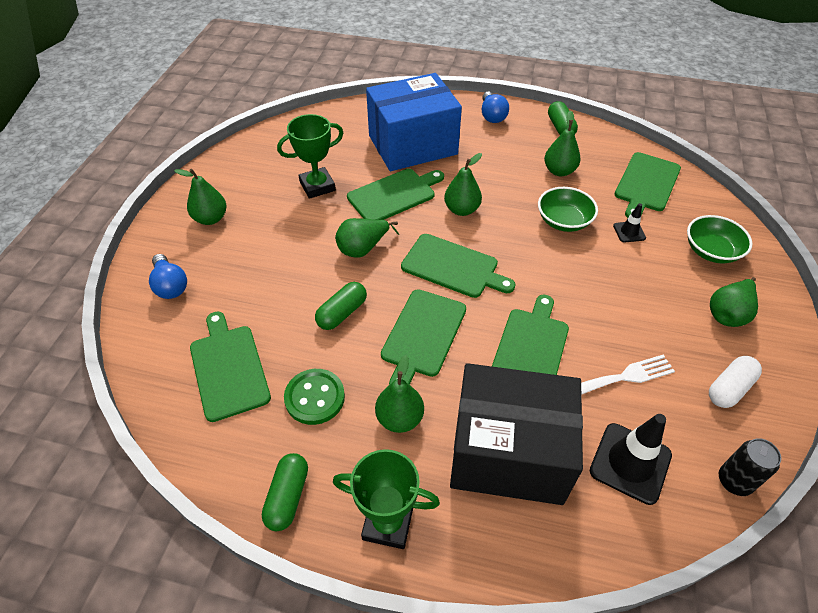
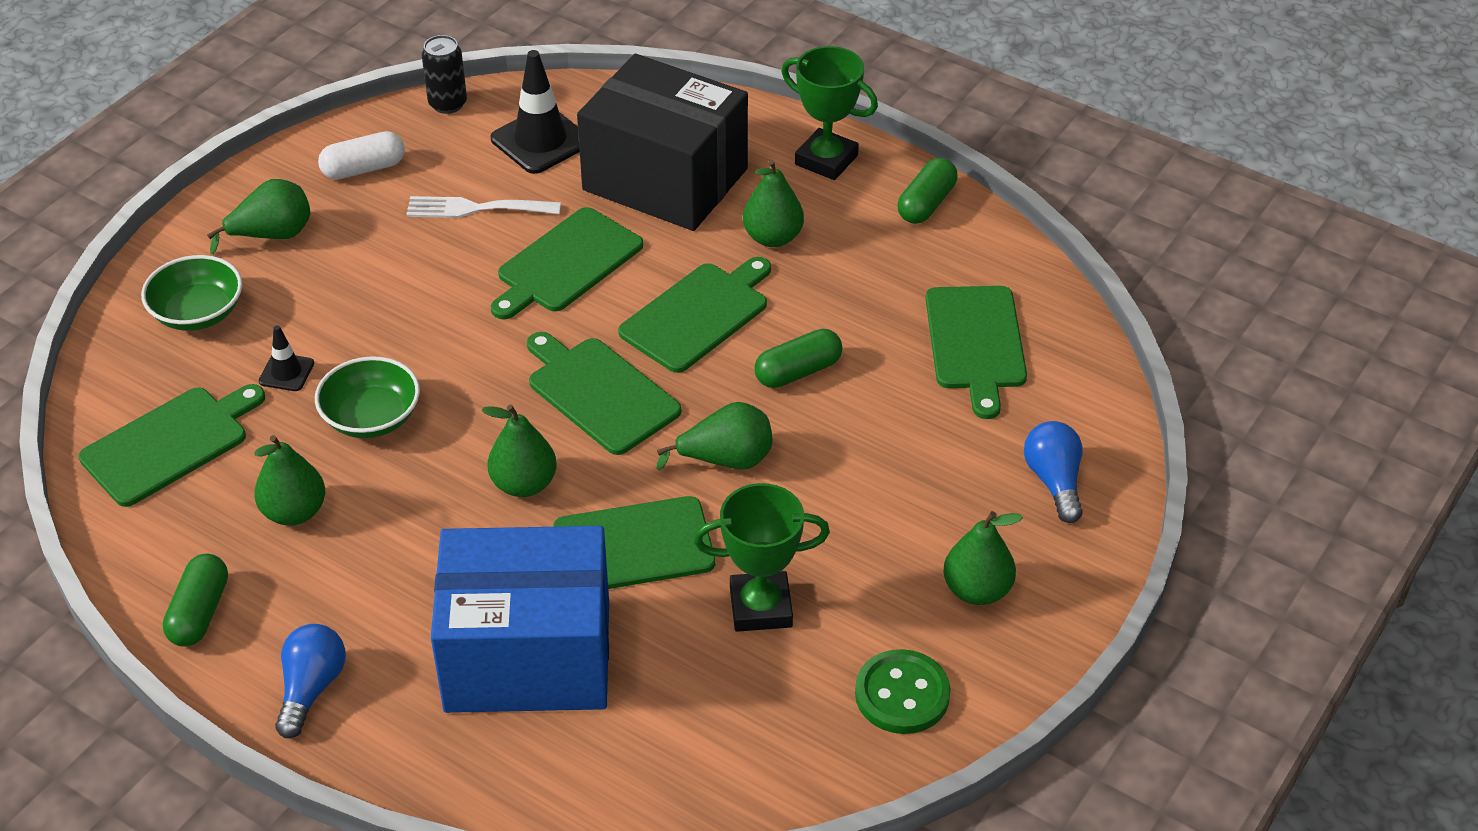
camera: 160 degrees left, 5 degrees down
green button [284,369,345,425] -> green button moved to [855,649,951,734]

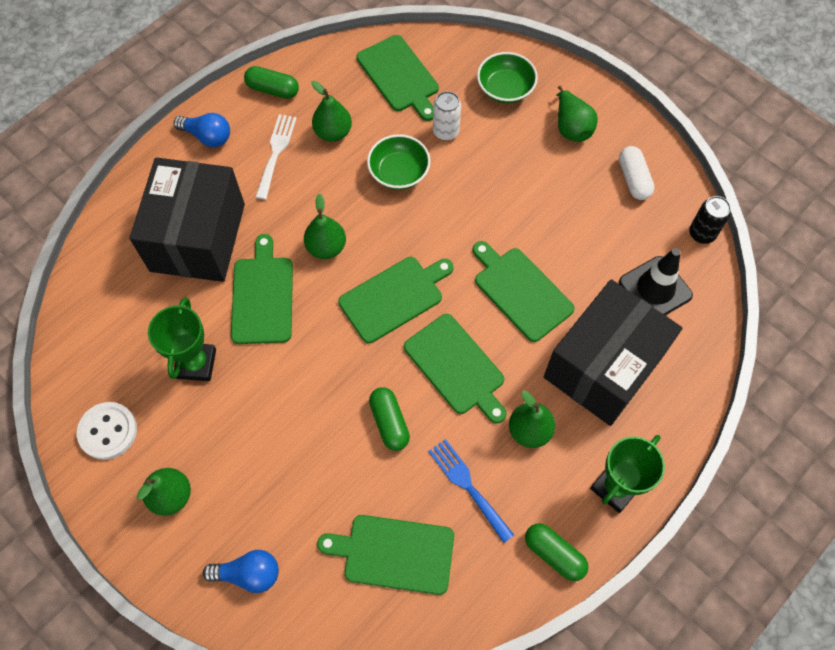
camera: 100 degrees right, 20 degrees up
black traffic cone [259,325,314,391] -> white can [433,91,461,141]
white fork [406,196,561,218] -> white fork moved to [255,114,297,200]
blue box [431,526,609,713] -> black box [130,157,245,282]
green pear [657,402,772,470] -> none
green button [855,649,951,734] -> white button [77,402,137,460]
none -> blue fork [428,439,514,543]

